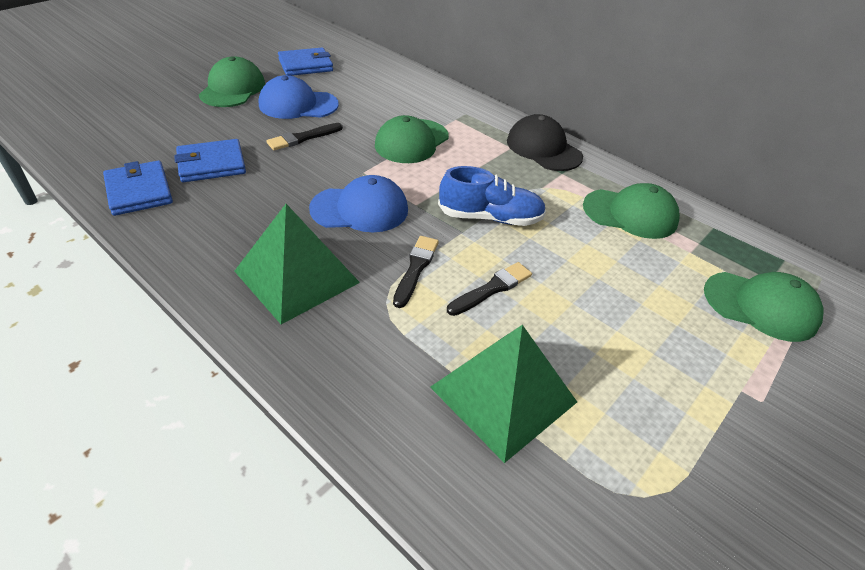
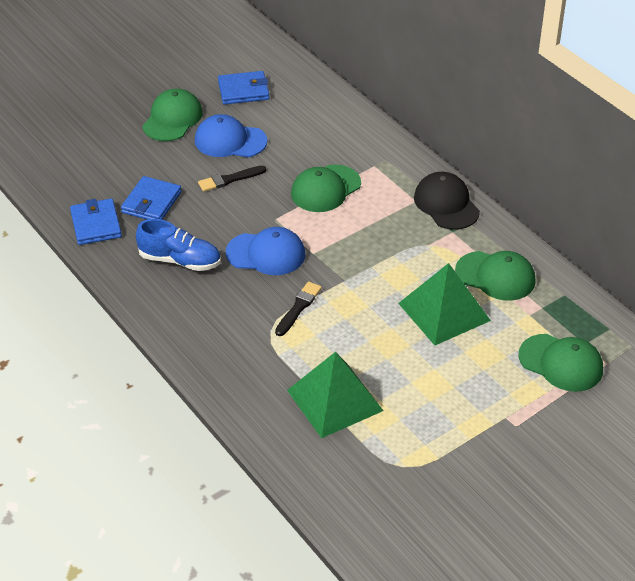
camera: 15 degrees right, 0 degrees up
blue wallet [174,139,246,182] -> blue wallet turned 60 degrees counterclockwise [121,176,181,220]
green pyramid [234,204,360,324] -> green pyramid moved to [398,263,491,345]
blue shoe [438,166,546,226] -> blue shoe moved to [136,219,221,271]
black brush [447,262,532,316] -> none

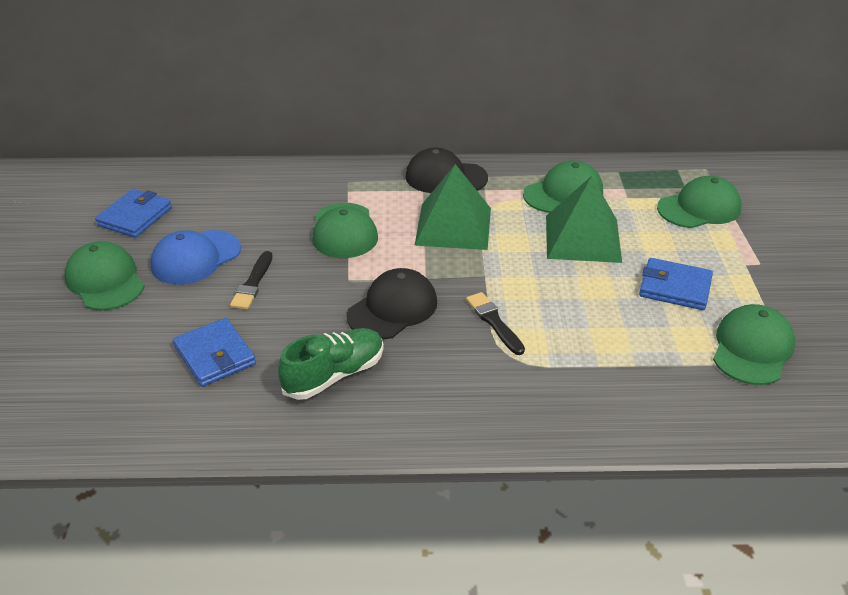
camera: 55 degrees left, 5 degrees down
blue wallet [70,198,122,245] -> blue wallet moved to [639,258,713,310]
blue shoe [136,219,221,271] -> green shoe [278,328,384,400]
blue cap [226,227,305,275] -> black cap [346,268,437,340]
green pyramid [287,352,383,438] -> green pyramid moved to [414,164,491,250]
none -> green cap [713,304,795,385]

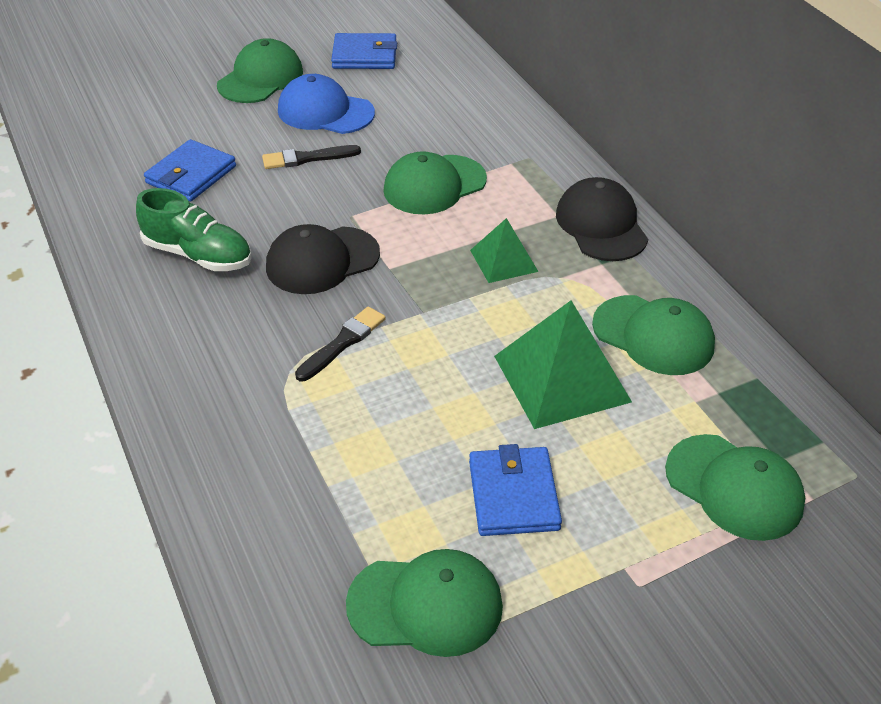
camera: 65 degrees right, 5 degrees up
black cap [346,268,437,340] -> black cap turned 135 degrees clockwise [266,224,380,294]
green pyramid [414,164,491,250] -> green pyramid [470,218,539,283], size x0.57

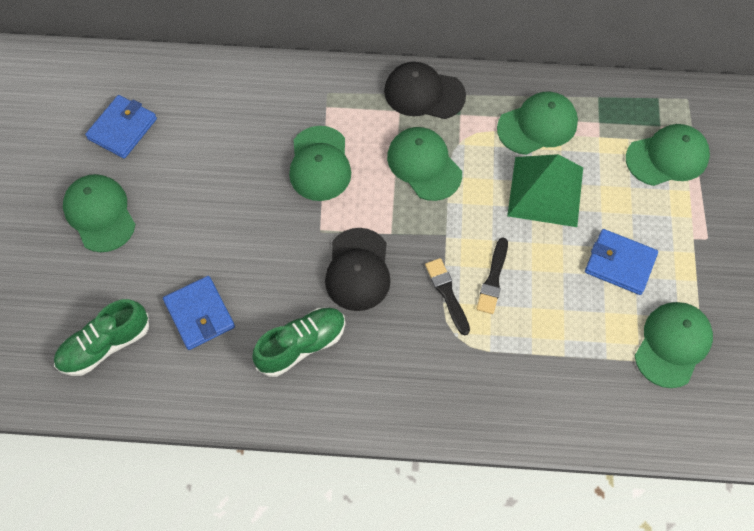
camera: 60 degrees left, 20 degrees up
black brush [262,145,361,169] -> black brush moved to [476,237,508,314]
blue cap [278,74,375,134] -> none
green pyramid [470,218,539,283] -> green cap [387,127,462,201]
none -> green shoe [54,299,149,376]

